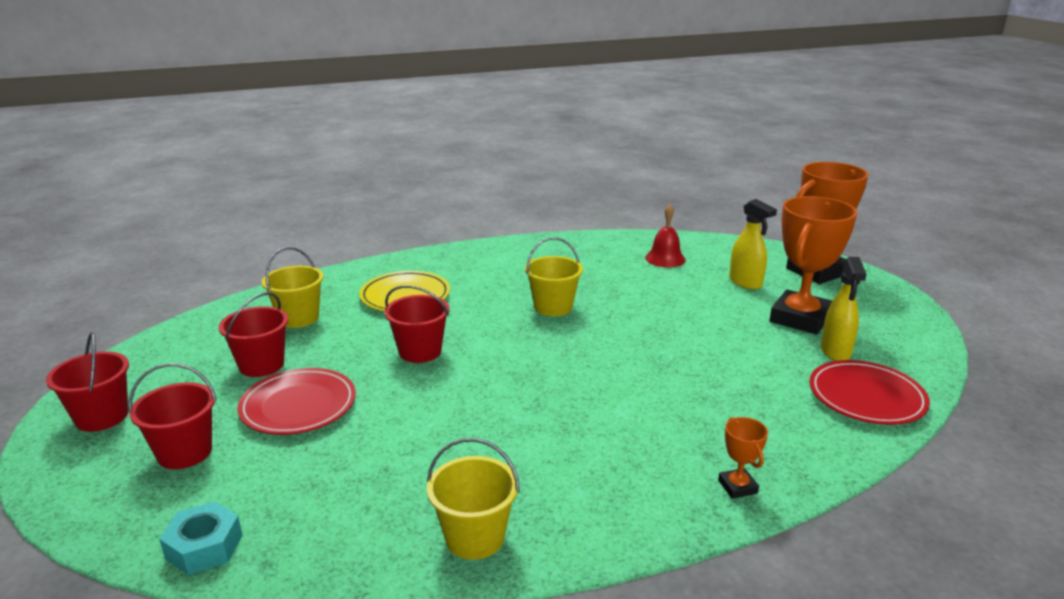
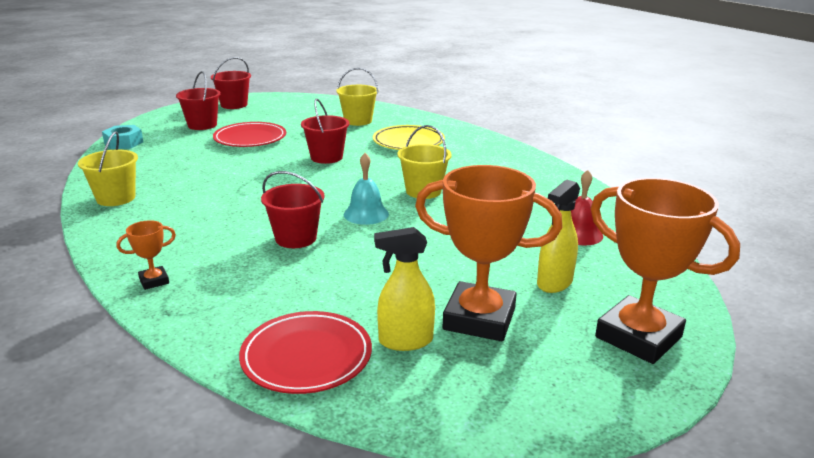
camera: 75 degrees right, 0 degrees up
red bucket [219,292,288,377] -> red bucket moved to [261,171,325,248]
none -> turquoise bell [344,153,389,225]

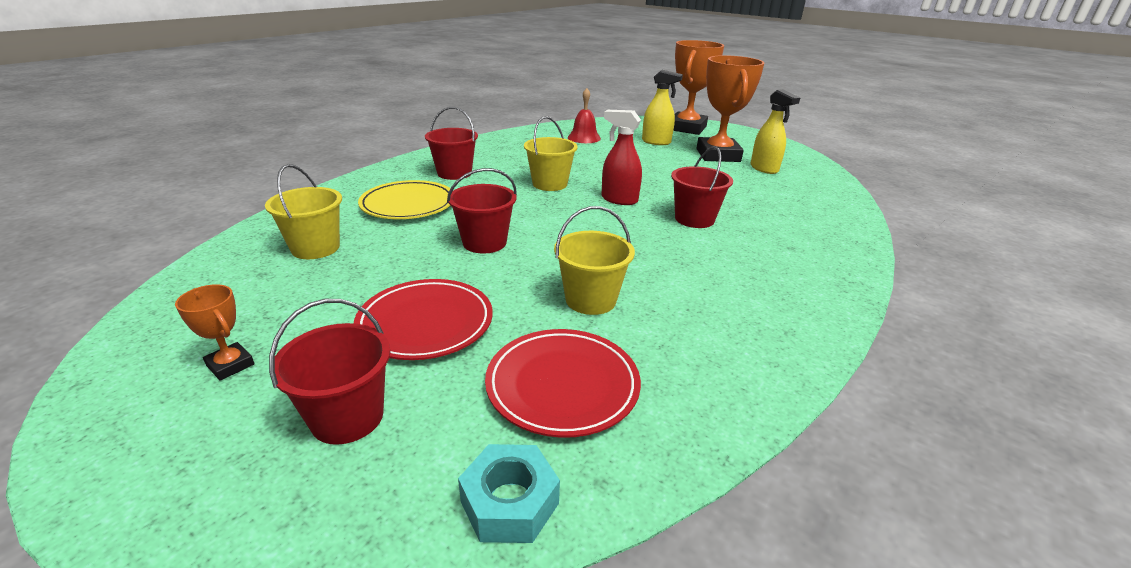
camera: 110 degrees left, 5 degrees up
yellow bucket [78,131,138,206] -> yellow bucket moved to [554,206,635,315]
orange trophy [117,220,176,290] -> orange trophy moved to [175,284,255,381]
red bucket [211,57,251,109] -> red bucket moved to [425,107,478,180]
red plate [239,311,372,394] -> red plate moved to [485,329,641,438]
turquoise bell [344,153,389,225] -> red spray bottle [602,110,642,205]

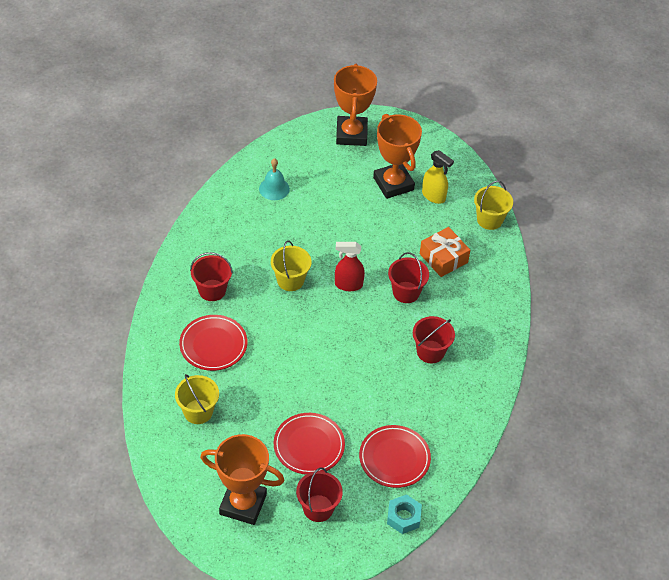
camera: 25 degrees left, 20 degrees up
orange trophy [175,284,255,381] -> orange trophy [200,434,285,525], size x2.30
yellow plate [358,180,450,219] -> red plate [179,315,247,371]
red bucket [447,168,517,253] -> red bucket moved to [413,316,455,363]
yellow bucket [554,206,635,315] -> yellow bucket moved to [474,181,513,230]
red bell [568,88,601,143] -> turquoise bell [259,158,290,200]
yellow spray bottle [642,70,683,145] -> none
none -> orange gift [420,227,470,277]

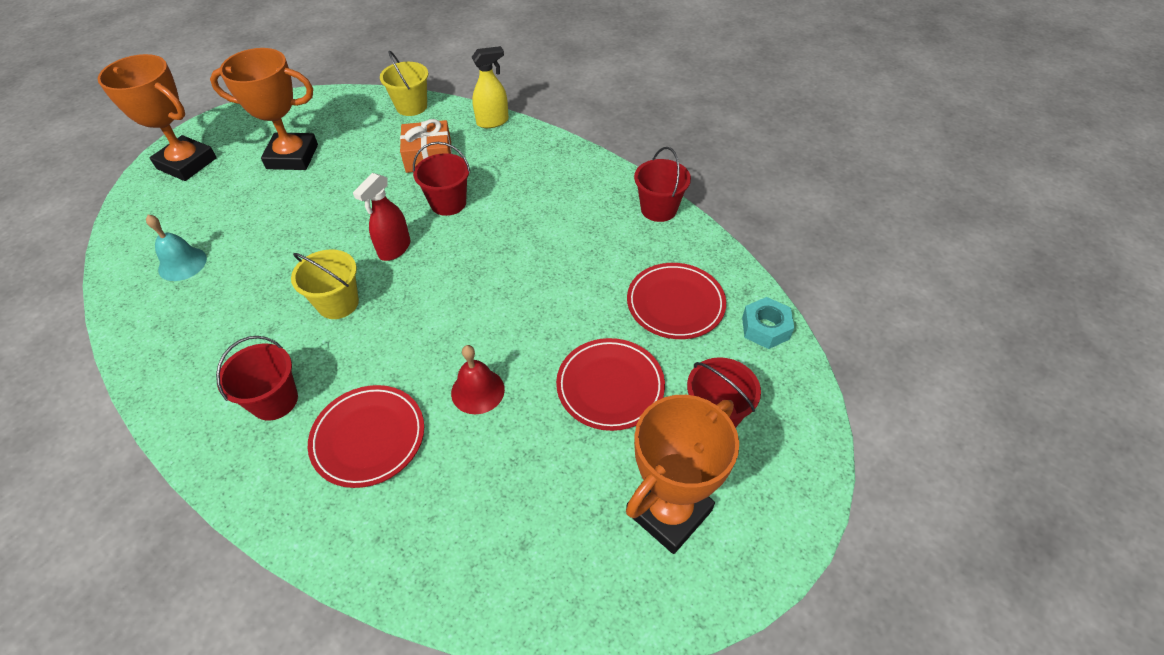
camera: 60 degrees left, 0 degrees up
yellow bucket [175,374,219,424] -> none
red bucket [413,316,455,363] -> red bucket moved to [634,147,691,222]
yellow spray bottle [422,150,454,204] -> yellow spray bottle moved to [472,46,509,128]
none -> red bell [451,345,505,414]

